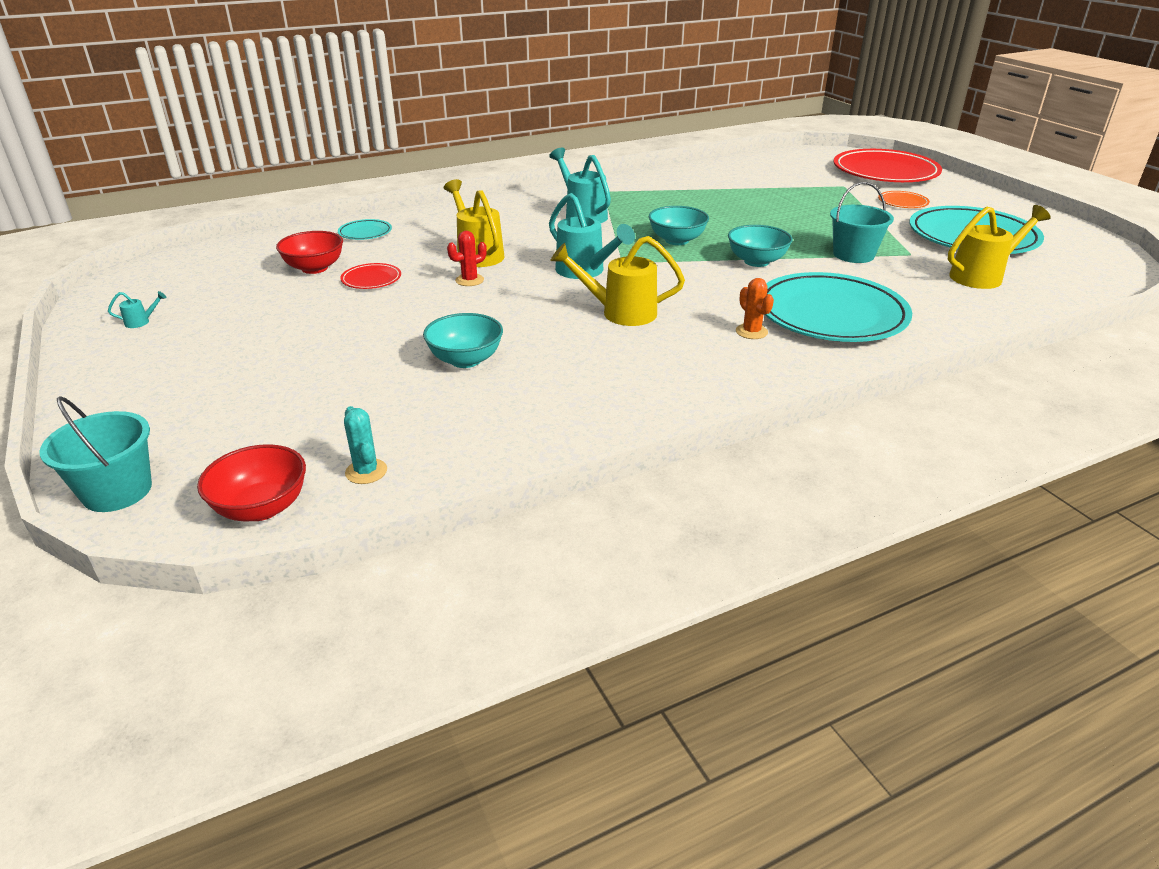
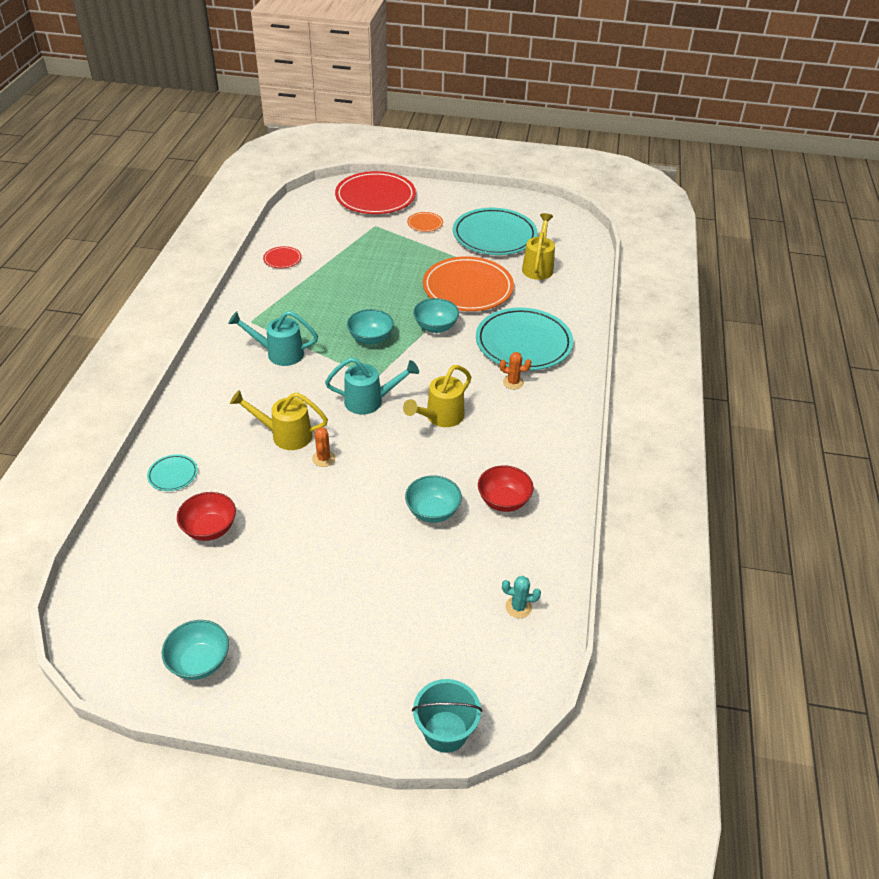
camera: 55 degrees left, 10 degrees up
turquoise watering can [108,291,166,328] -> turquoise bowl [162,620,229,680]
red bowl [197,444,306,522] -> red bowl moved to [478,465,534,512]
red plate [340,263,401,289] -> red plate moved to [263,246,302,268]
red cactus [447,231,487,286] -> orange cactus [312,427,335,467]
turquoise bucket [830,182,894,263] -> orange plate [423,256,514,311]

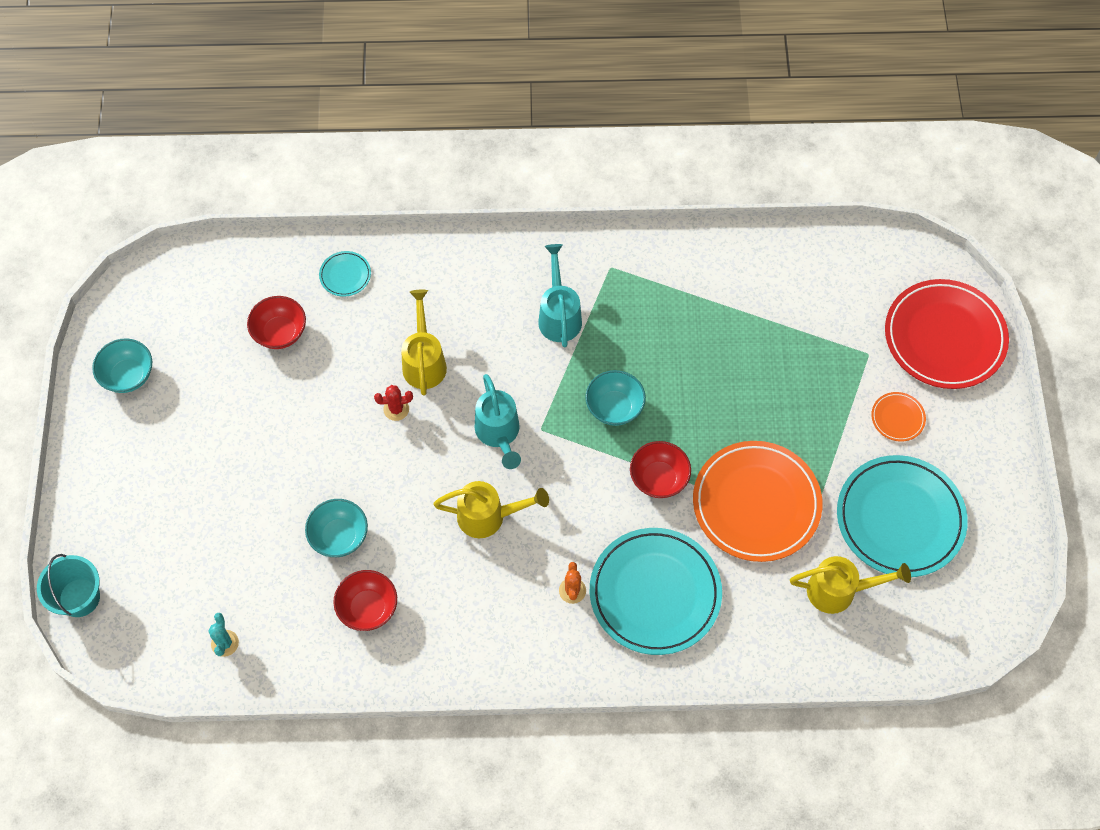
camera: 80 degrees right, 20 degrees up
red plate [263,246,302,268] -> none
orange cactus [312,427,335,467] -> red cactus [374,385,413,421]
yellow watering can [403,365,471,427] -> yellow watering can turned 150 degrees clockwise [433,481,549,538]
turquoise bowl [413,298,459,333] -> red bowl [630,441,691,498]

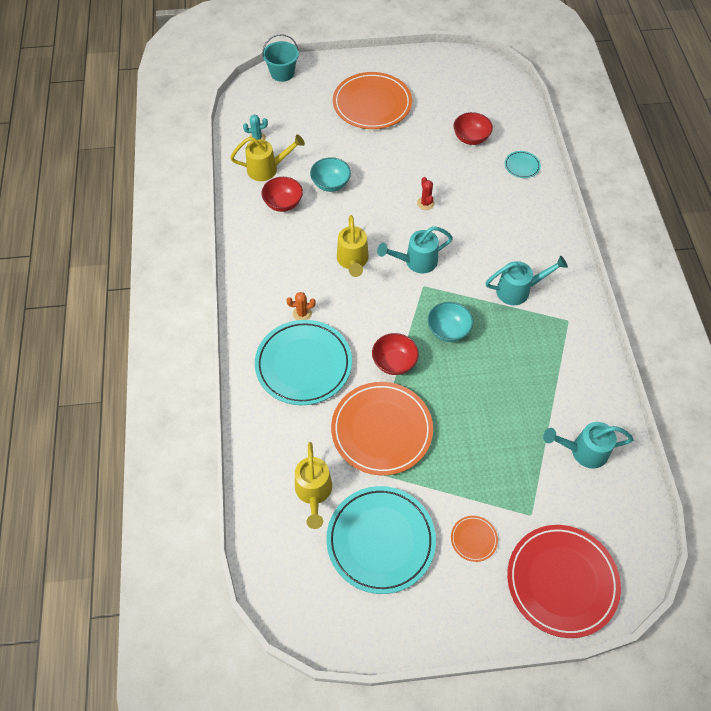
camera: 85 degrees right, 5 degrees down
turquoise bowl [92,338,152,393] -> none
yellow watering can [401,290,447,396] -> yellow watering can moved to [230,134,305,181]
none -> orange plate [333,72,412,129]
none -> turquoise watering can [543,422,634,468]

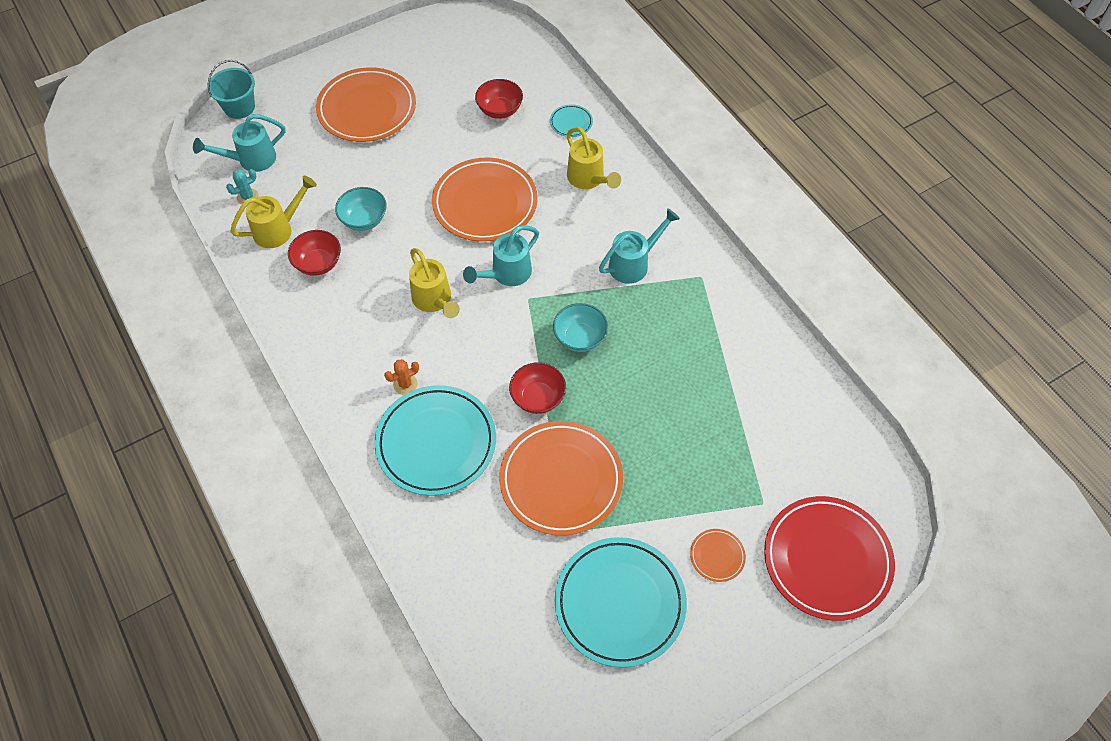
camera: 25 degrees left, 0 degrees up
yellow watering can [295,442,332,529] -> yellow watering can moved to [566,127,621,189]
red cactus [417,177,435,210] -> orange plate [432,158,538,242]
turquoise watering can [543,422,634,468] -> turquoise watering can moved to [193,114,286,172]

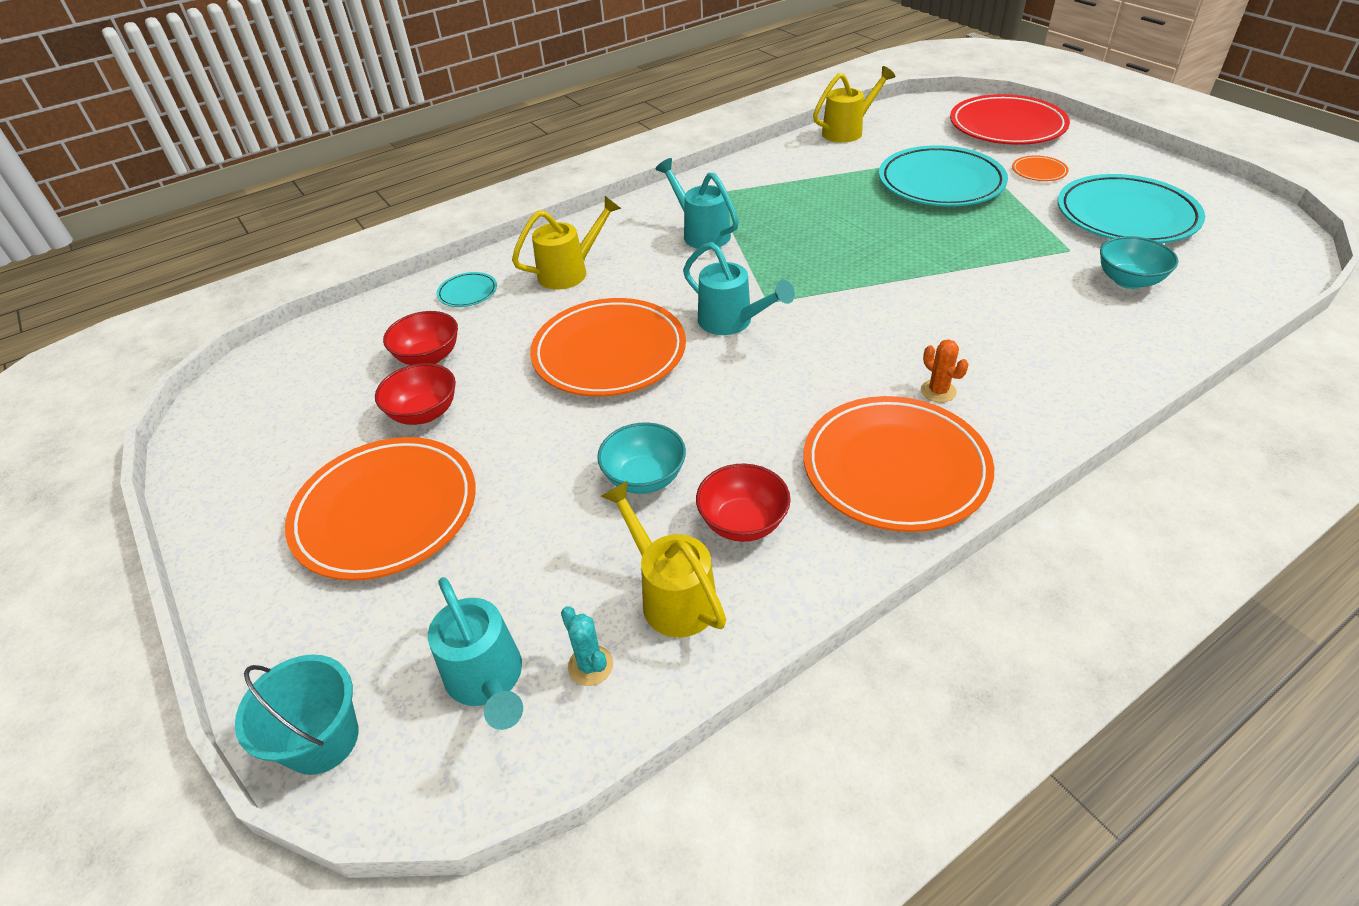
camera: 90 degrees left, 15 degrees down
turquoise plate [374,385,496,496] -> turquoise plate moved to [879,145,1008,207]
yellow watering can [409,248,460,318] -> yellow watering can moved to [813,66,896,143]
orange plate [499,421,623,536] -> orange plate moved to [803,396,994,532]
red bowl [509,362,566,414] -> red bowl moved to [375,363,456,425]
turquoise bowl [553,303,608,352] -> turquoise bowl moved to [1100,236,1178,289]

